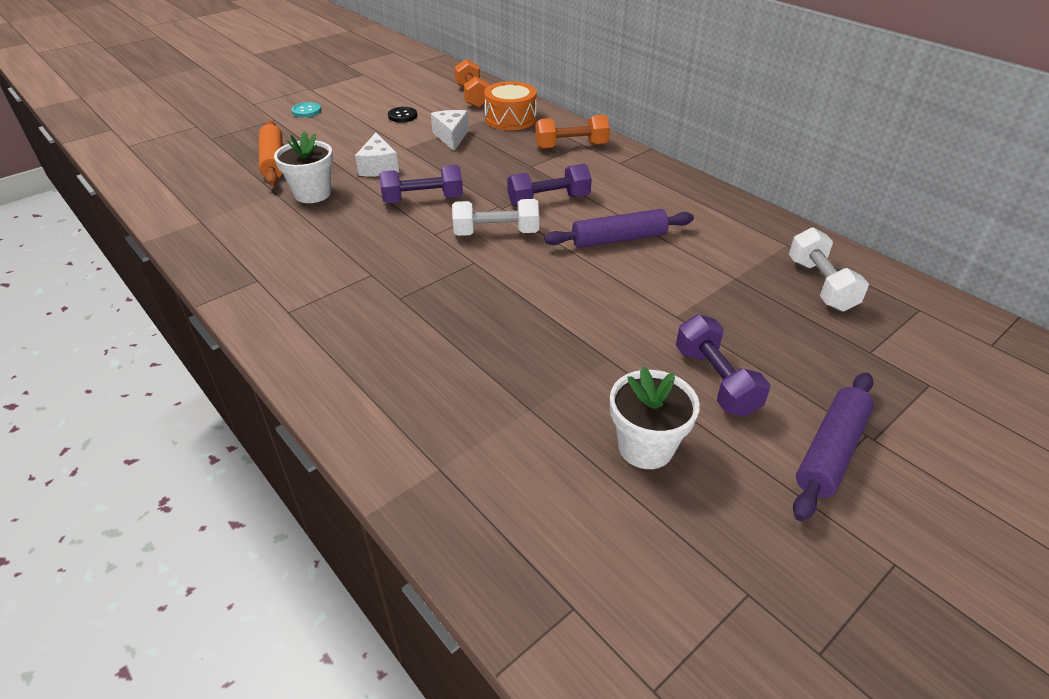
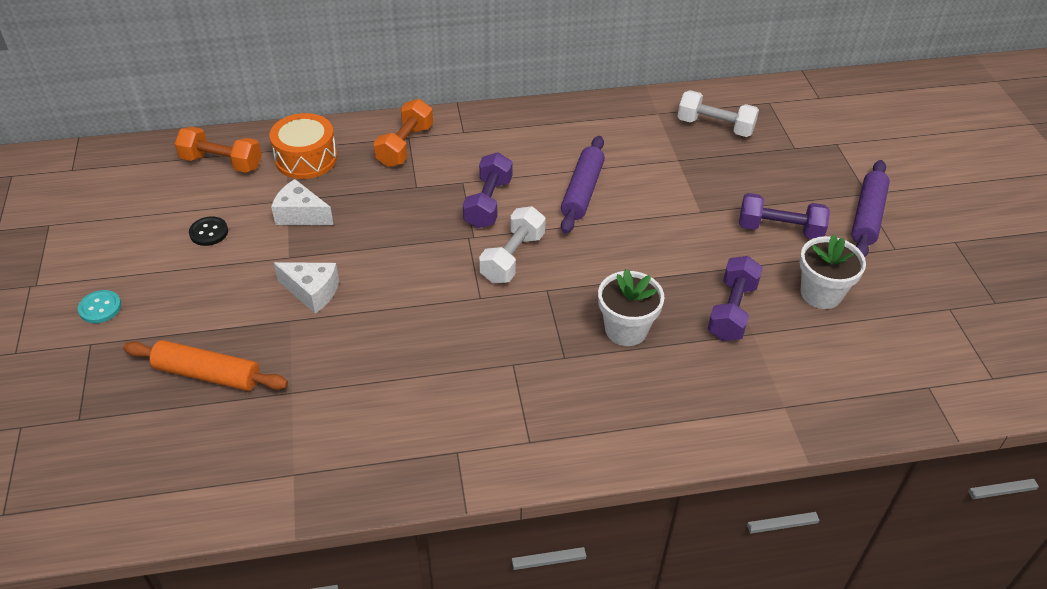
camera: 60 degrees left, 5 degrees up
white flower pot [274,131,333,203] -> white flower pot moved to [598,269,664,346]
purple dumbbell [379,165,463,203] -> purple dumbbell moved to [707,256,763,341]
purple rolling pin [793,372,874,521] -> purple rolling pin turned 45 degrees clockwise [851,160,890,257]

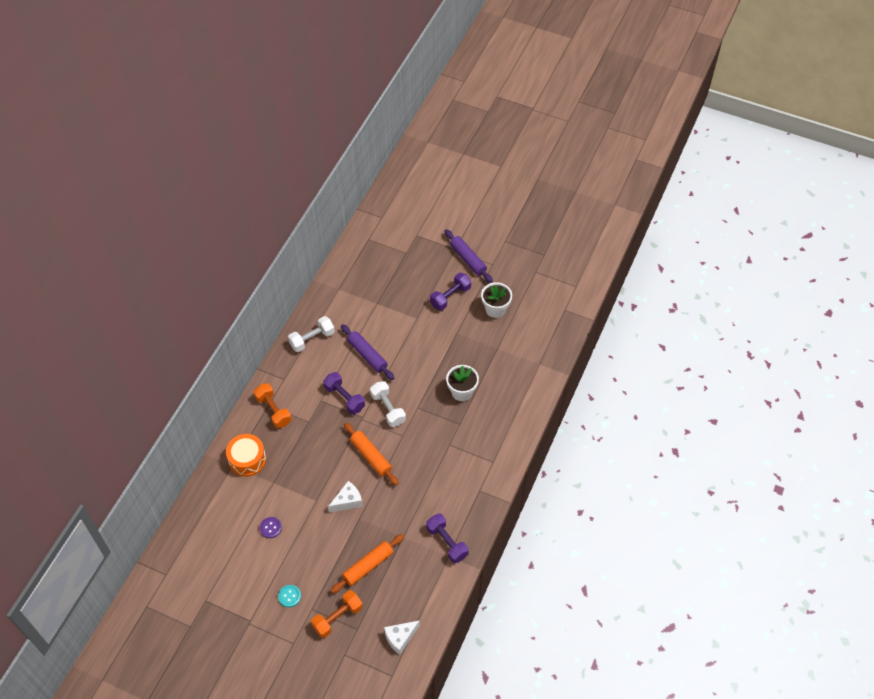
camera: 55 degrees left, 10 degrees up
orange dumbbell [175,127,262,173] -> orange dumbbell moved to [311,590,363,638]
black button [189,216,228,246] -> purple button [260,517,282,538]
white cheese [271,179,334,225] -> white cheese moved to [384,620,420,655]
white dumbbell [678,90,759,137] -> white dumbbell moved to [288,316,335,352]
purple dumbbell [707,256,763,341] -> purple dumbbell moved to [426,513,469,563]
none -> orange rolling pin [344,422,399,485]

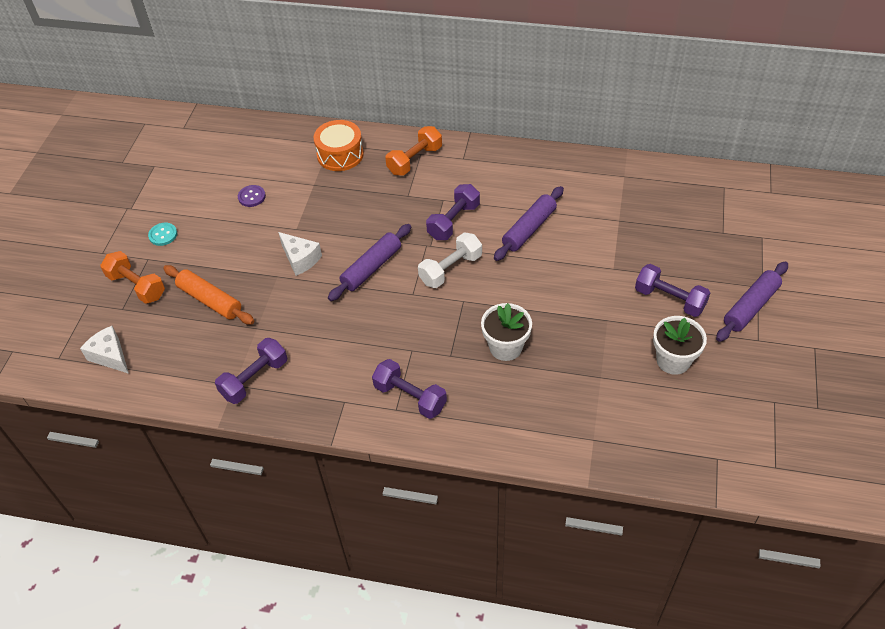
camera: 80 degrees right, 5 degrees down
white dumbbell [288,316,335,352] -> none
orange rolling pin [344,422,399,485] -> purple rolling pin [328,224,411,301]
none -> purple dumbbell [372,359,447,419]

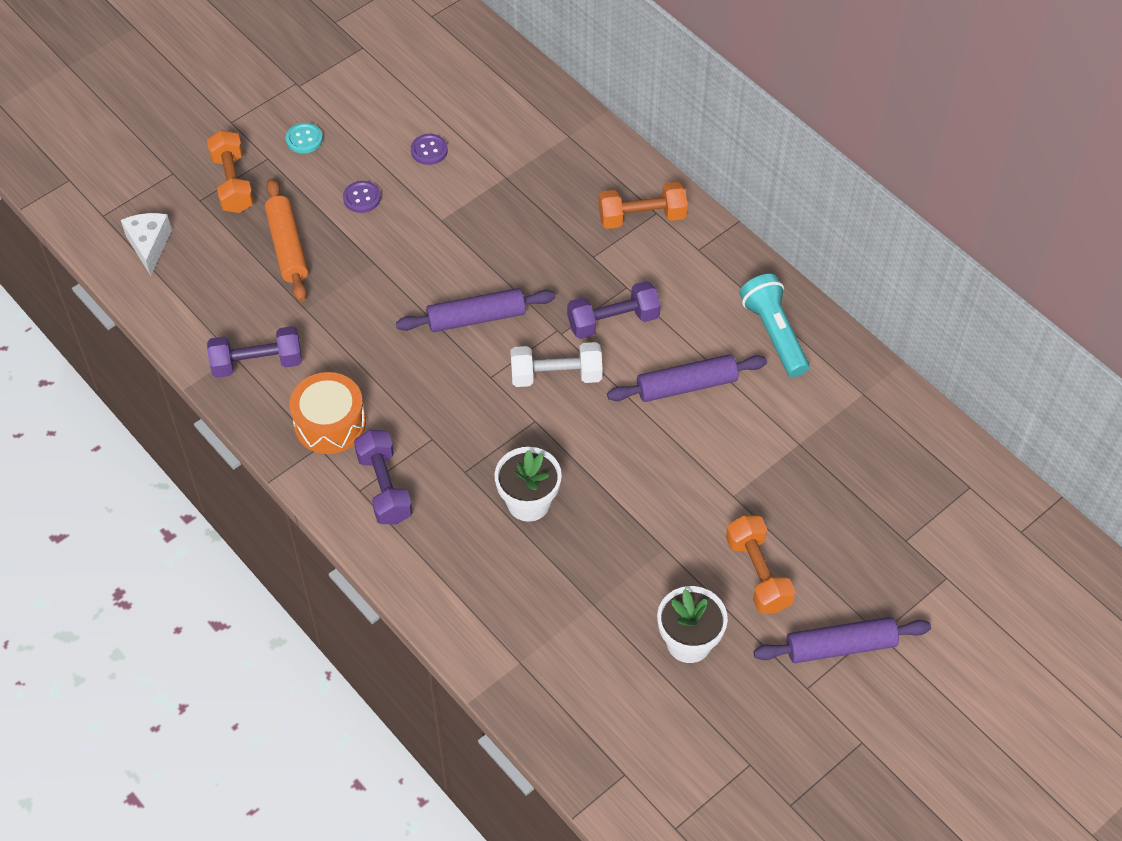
camera: 35 degrees right, 5 degrees up
white cheese [278,232,322,276] -> none
orange drum [313,120,364,171] -> orange drum moved to [289,372,366,454]
purple dumbbell [635,264,710,317] -> orange dumbbell [726,515,795,614]
none -> purple button [343,181,381,213]
none -> turquoise flashlight [739,274,809,377]

